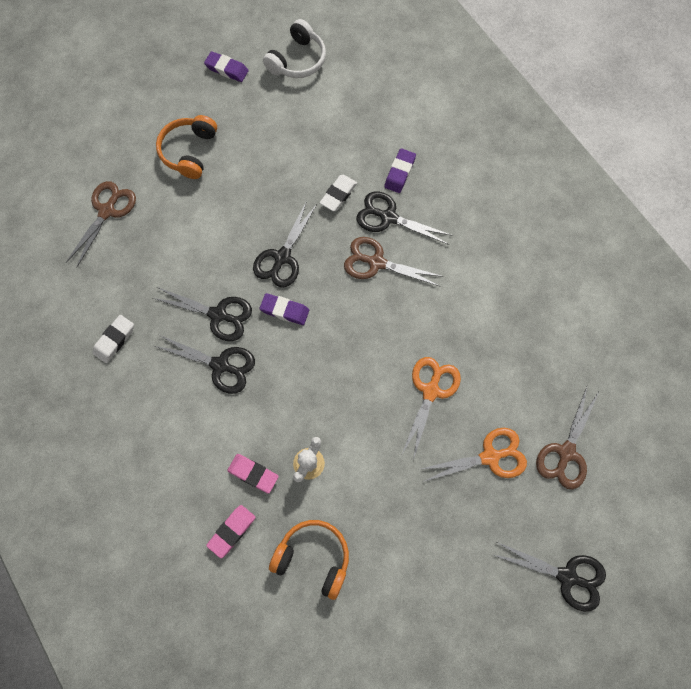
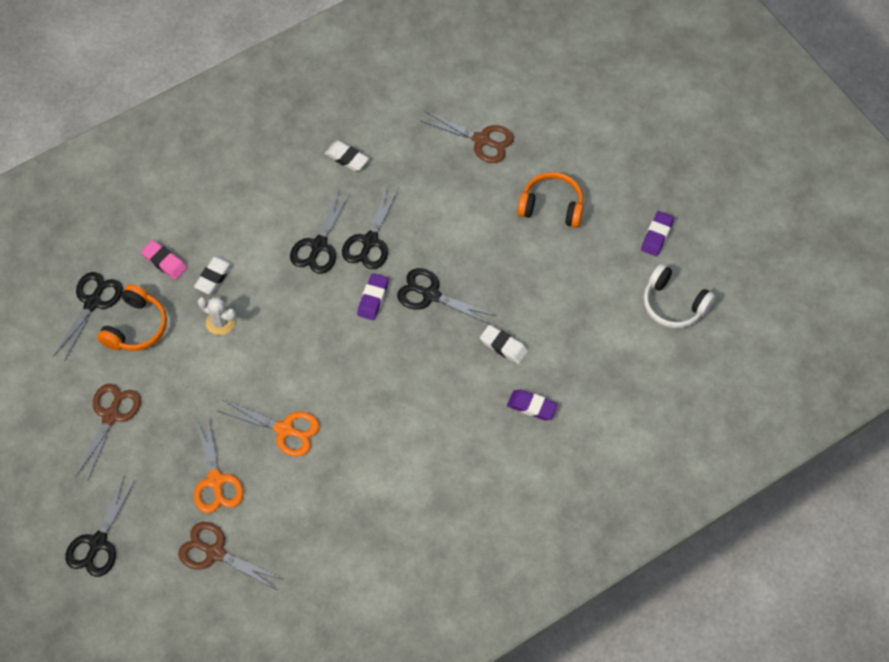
camera: 90 degrees right, 10 degrees down
pink eraser [227,454,279,494] -> white eraser [194,256,233,294]
brown scissors [344,237,444,287] -> brown scissors moved to [76,384,141,480]
black scissors [357,191,453,245] -> black scissors moved to [53,272,123,362]

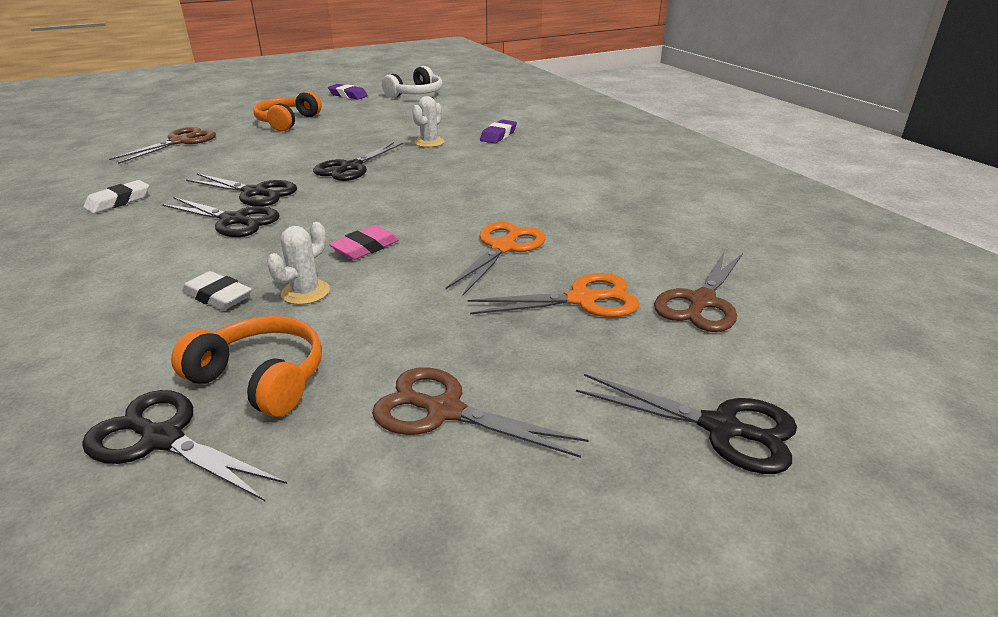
camera: 85 degrees left, 30 degrees down
pink eraser [141,240,187,280] -> pink eraser moved to [329,225,399,260]
purple eraser [357,273,389,320] -> none
white eraser [480,325,528,364] -> white cactus [412,96,444,147]

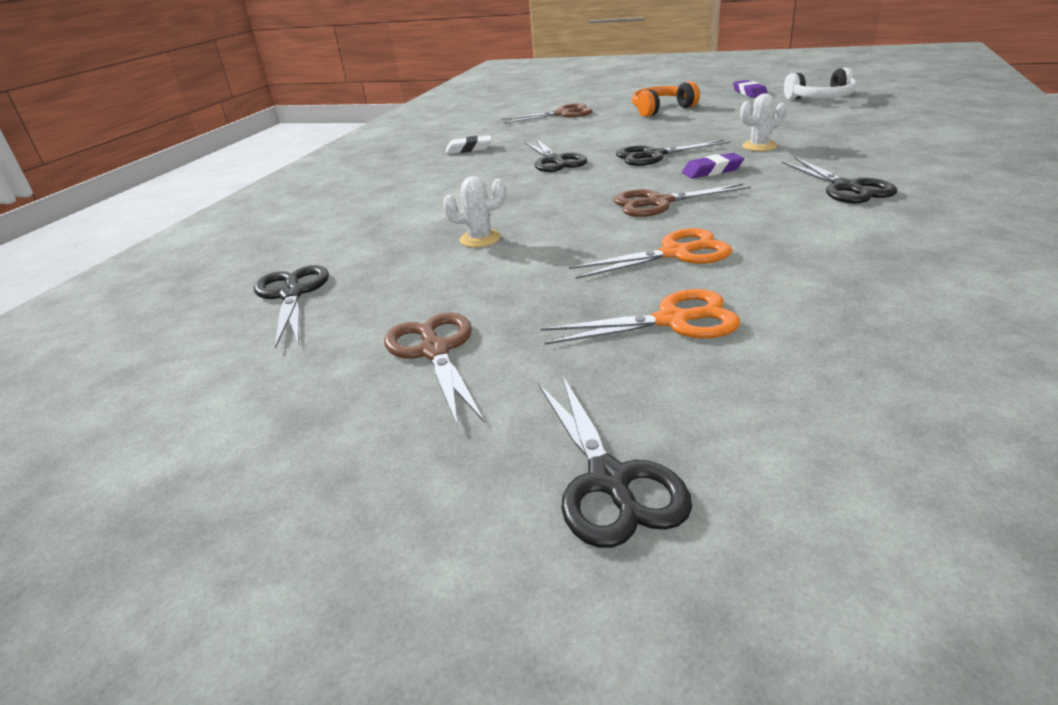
camera: 50 degrees right, 0 degrees up
black scissors [161,197,280,237] -> black scissors moved to [782,157,897,204]
orange headphones [171,316,322,417] -> none
white eraser [182,271,252,310] -> none
pink eraser [329,225,399,260] -> none
orange scissors [467,273,639,317] -> orange scissors turned 45 degrees counterclockwise [541,289,740,345]
purple eraser [480,119,517,144] -> purple eraser moved to [682,153,744,179]
brown scissors [654,251,743,332] -> brown scissors moved to [613,183,751,217]

